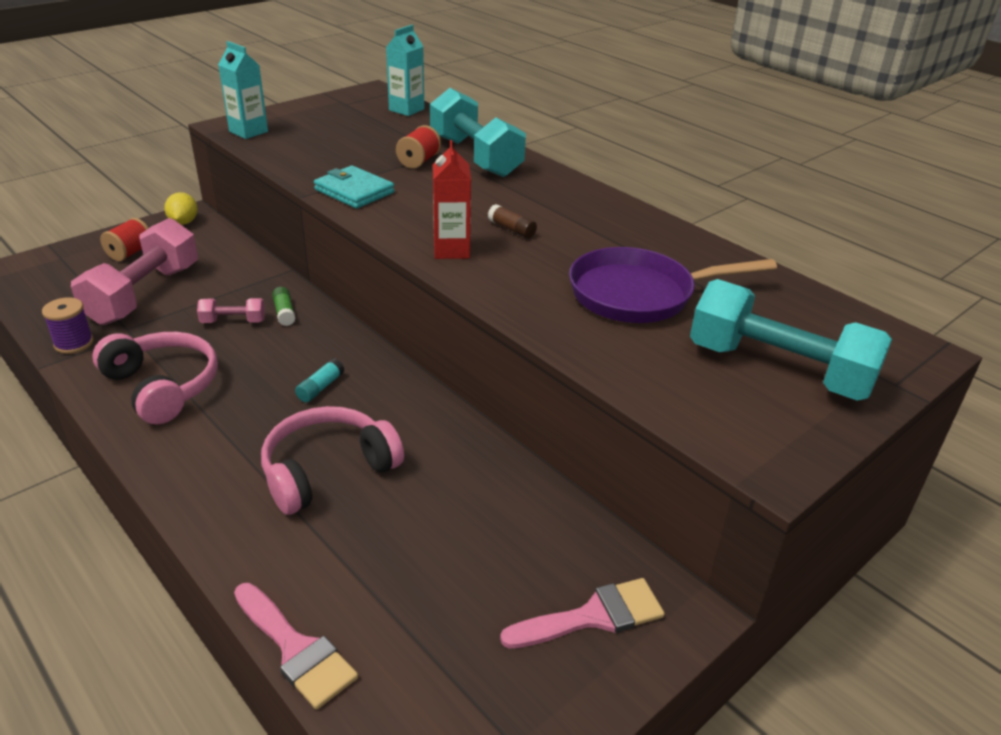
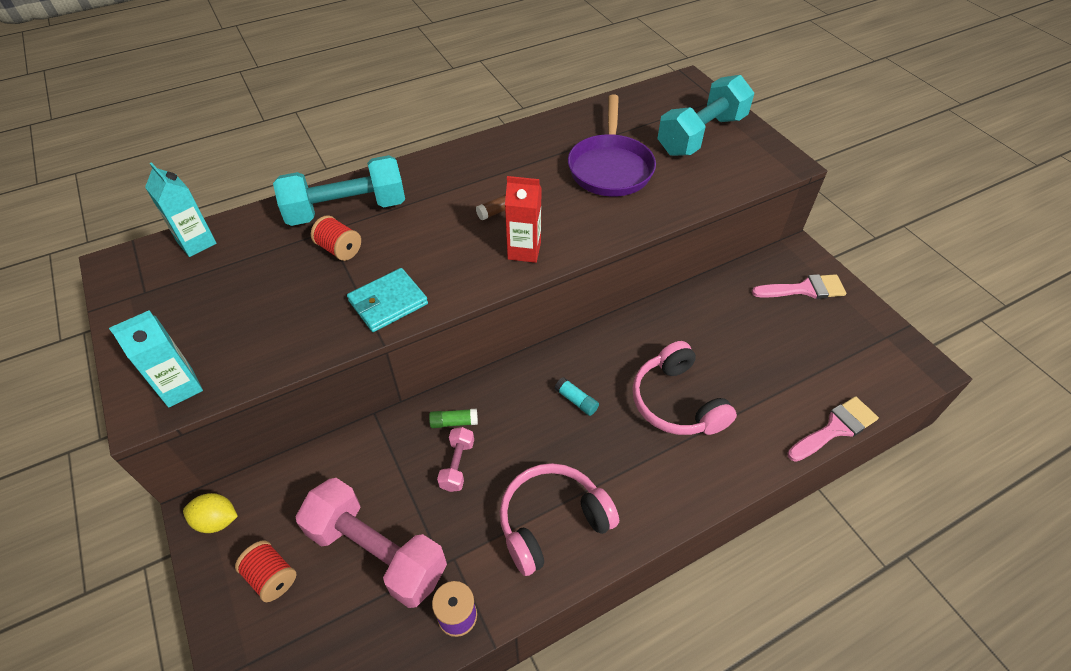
camera: 75 degrees left, 15 degrees up
pink brush [500,578,665,649] -> pink brush turned 90 degrees clockwise [752,274,846,299]

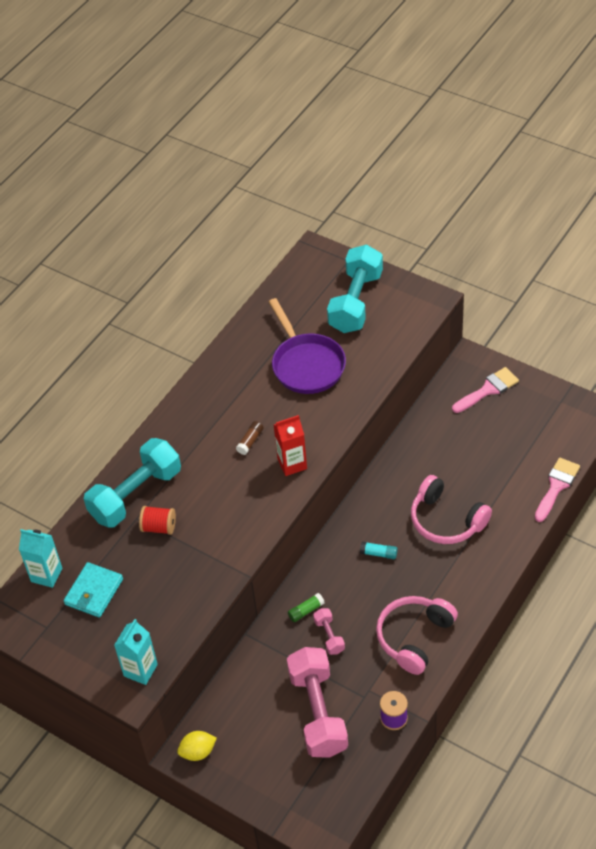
camera: 25 degrees left, 0 degrees up
red spool [235,540,296,602] -> none
pink dumbbell [296,478,447,608] -> pink dumbbell turned 75 degrees clockwise [287,647,348,758]
turquoise wallet [347,268,428,332] -> turquoise wallet moved to [64,562,123,618]

